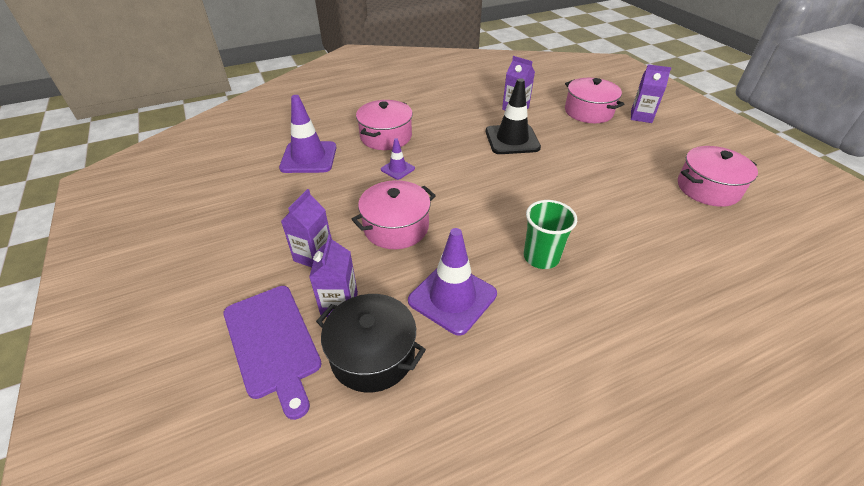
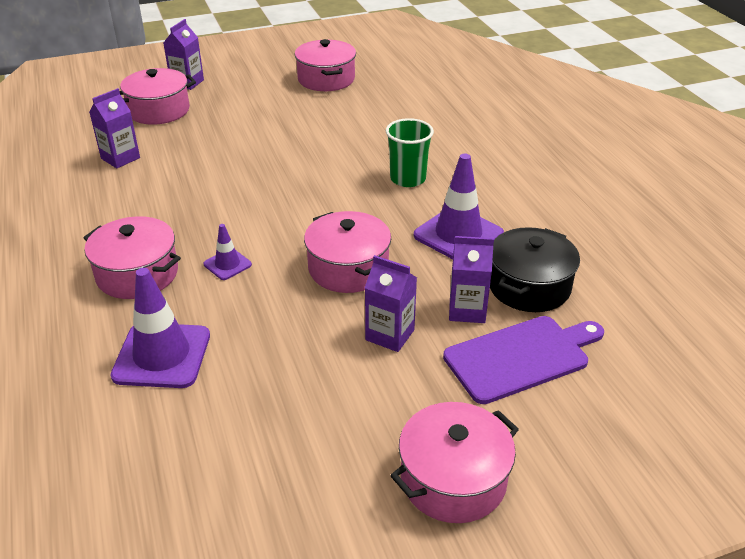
camera: 85 degrees left, 5 degrees down
black traffic cone [486,78,541,154] -> none
none -> pink pot [390,402,519,523]

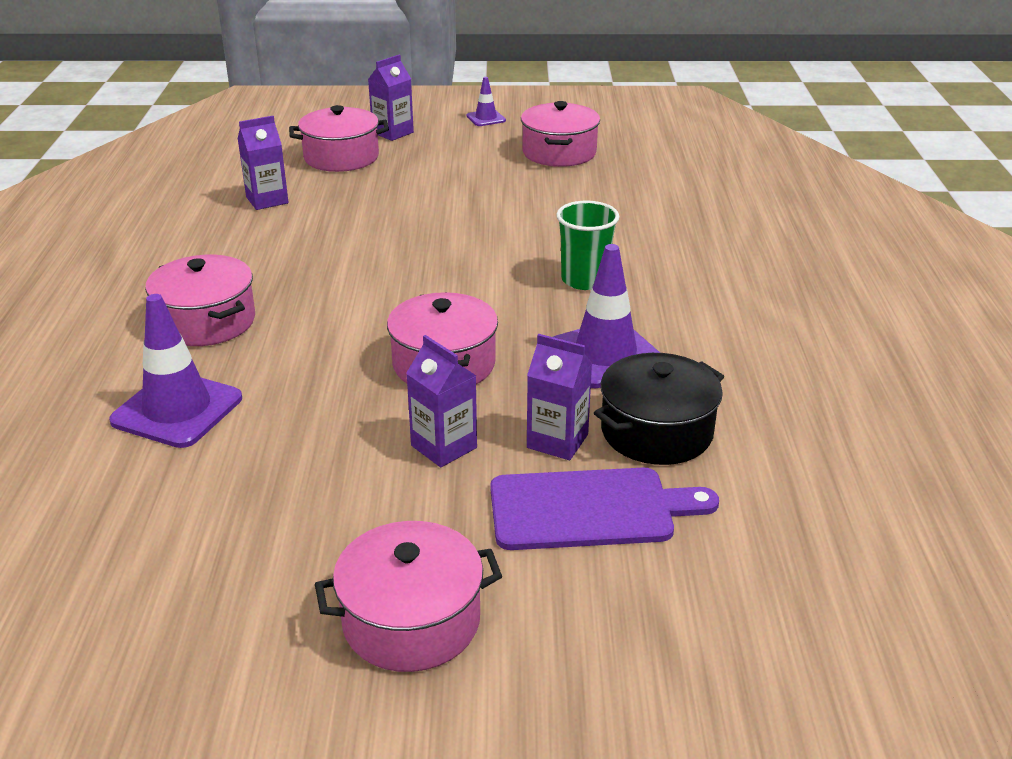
camera: 20 degrees right, 5 degrees down
purple traffic cone [204,224,252,280] -> purple traffic cone moved to [466,77,506,126]

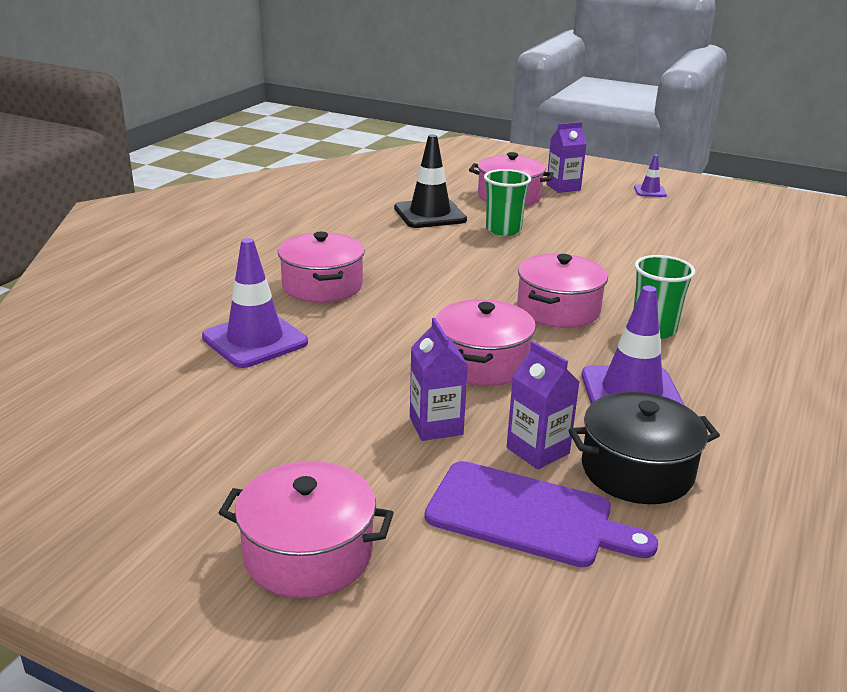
camera: 25 degrees right, 5 degrees down
purple carton [238,116,289,210] -> black traffic cone [394,135,467,228]
pink pot [521,101,600,167] -> pink pot moved to [517,254,608,328]
none -> green cup [484,169,531,236]

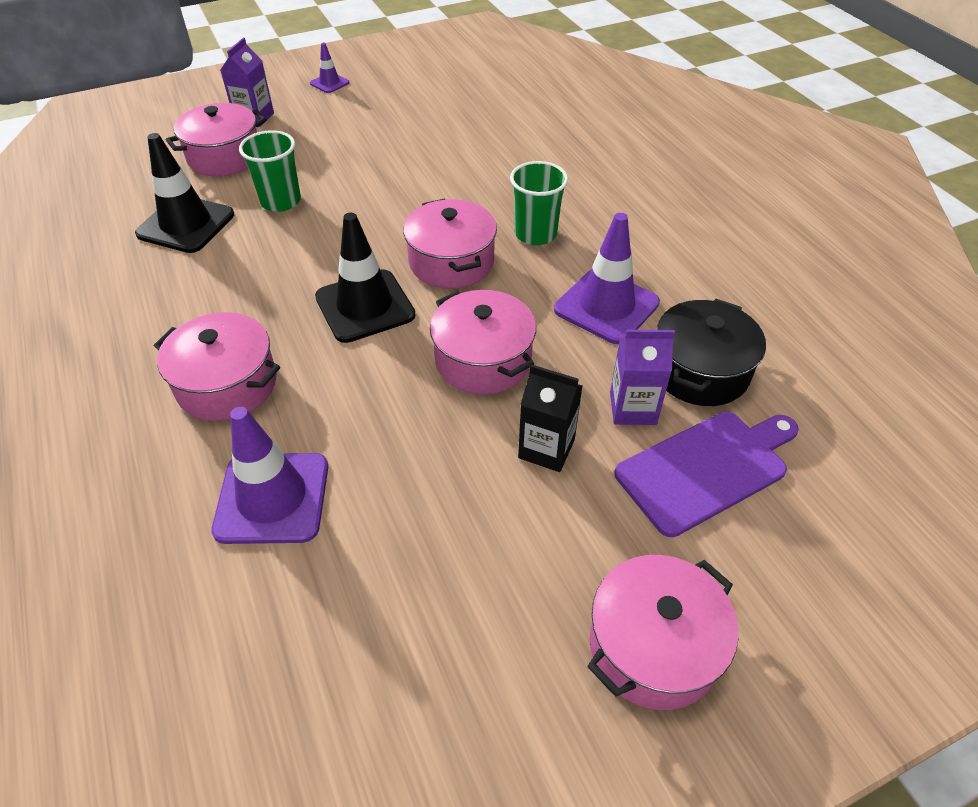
camera: 50 degrees left, 20 degrees up
purple carton [410,318,468,441] -> black carton [518,364,582,472]
none -> black traffic cone [315,213,415,343]

